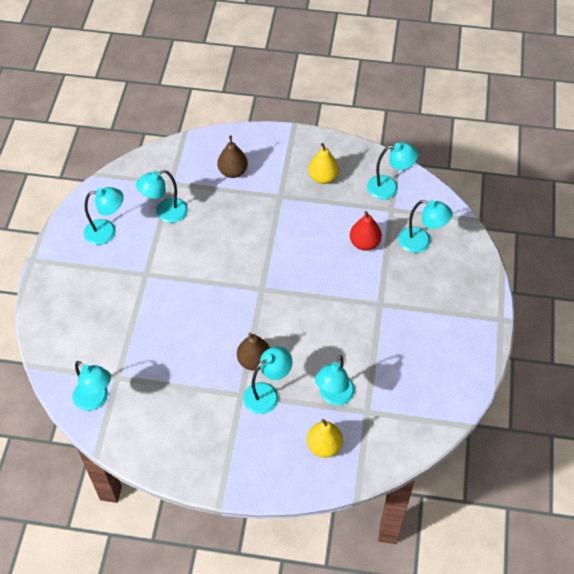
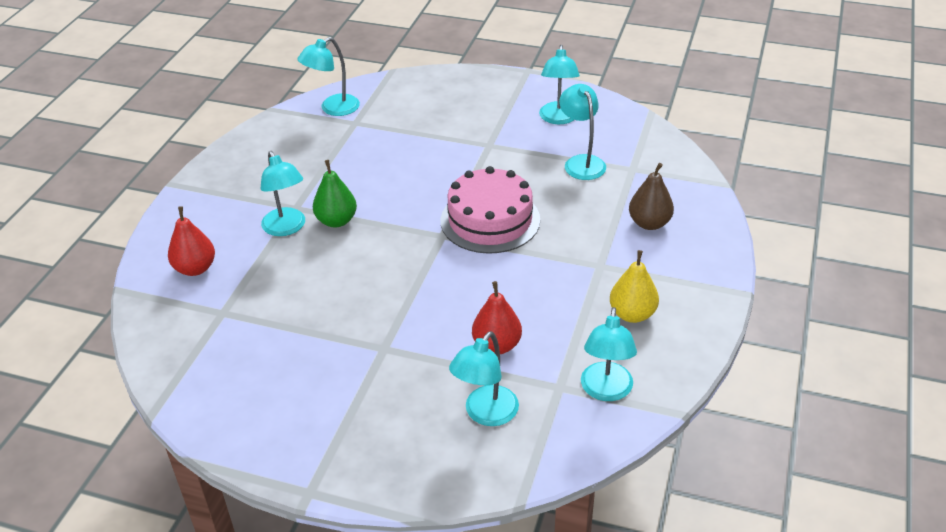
camera: 100 degrees right, 15 degrees down
brown pear [237,332,270,371] -> green pear [313,160,357,228]
yellow pear [307,419,343,458] -> red pear [168,206,215,276]
turquoise lamp [315,355,355,405] -> none
none -> pink cake [441,166,540,254]

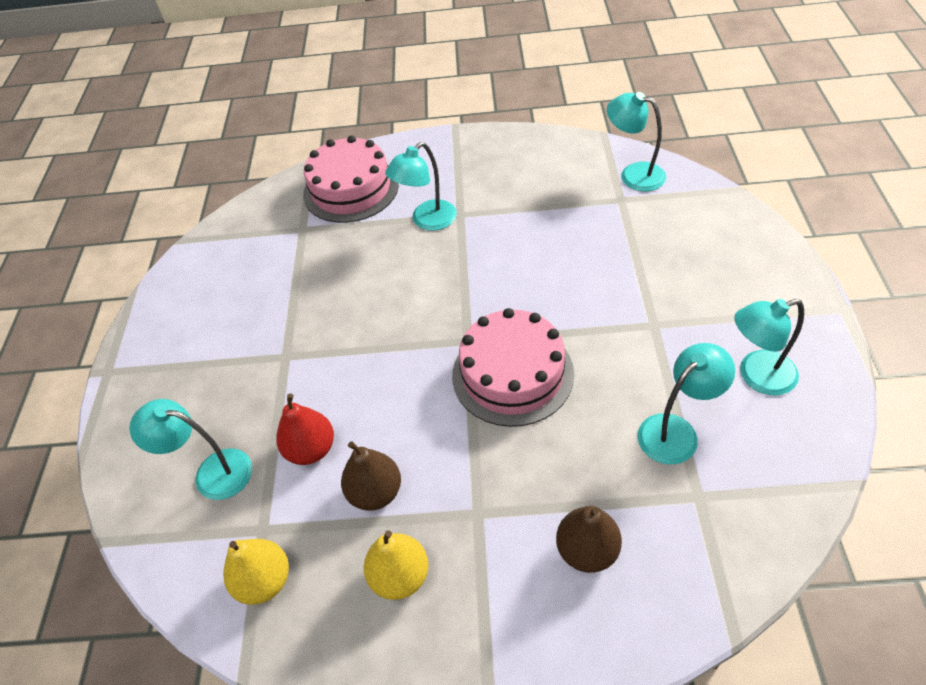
camera: 75 degrees right, 10 degrees up
red pear [168,206,215,276] -> pink cake [303,135,399,223]
green pear [313,160,357,228] -> none
turquoise lamp [581,307,637,401] -> yellow pear [223,539,289,605]
none -> brown pear [341,441,401,511]

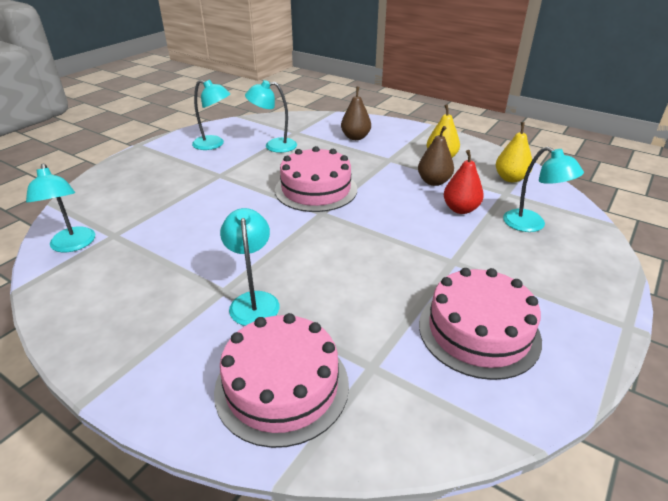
camera: 150 degrees left, 15 degrees down
turquoise lamp [385,142,457,231] -> turquoise lamp turned 90 degrees counterclockwise [220,208,280,326]
none -> pink cake [419,268,542,380]

